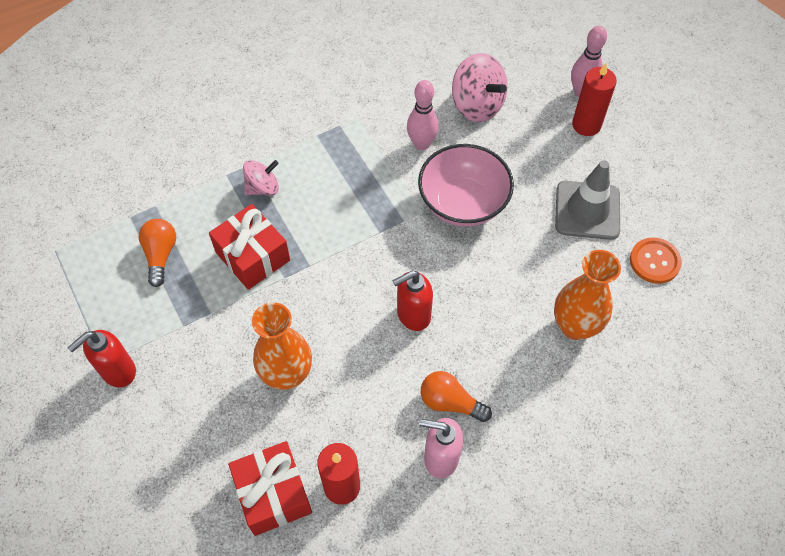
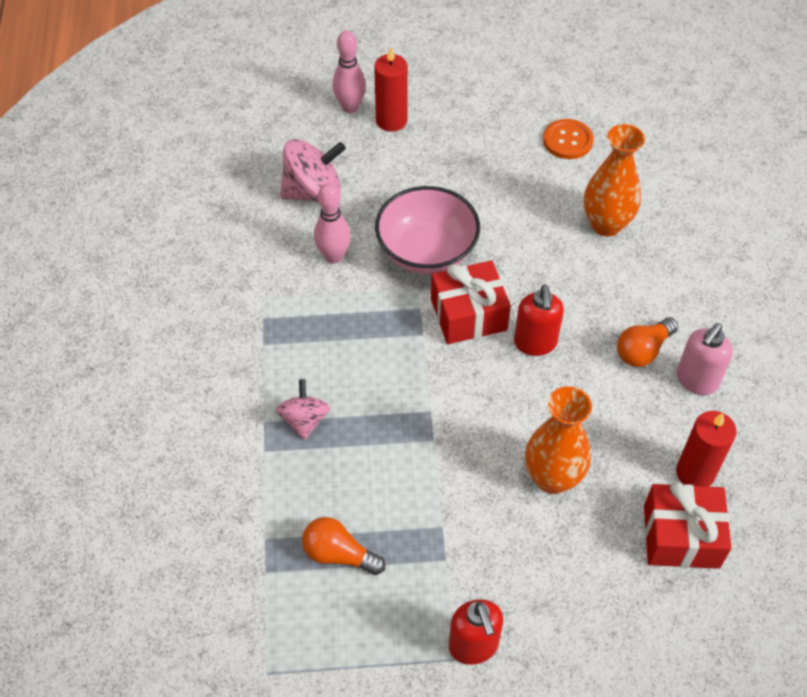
camera: 65 degrees left, 5 degrees down
red gift [209,204,290,290] -> red gift moved to [431,260,511,344]
grey traffic cone [555,160,620,240] -> none

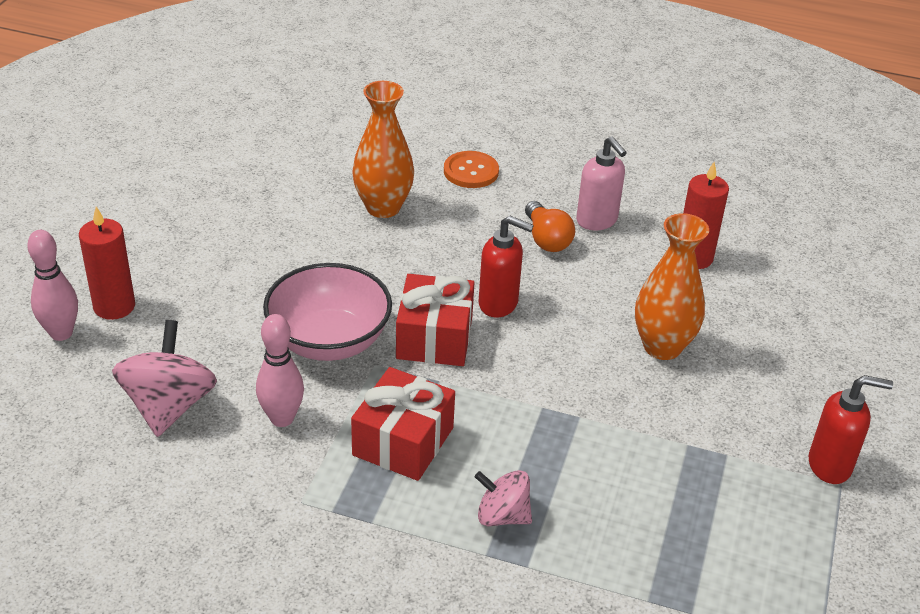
camera: 70 degrees left, 15 degrees down
orange light bulb [302,517,385,575] -> none
orange button [543,119,594,159] -> orange button moved to [444,151,499,188]
red gift [644,482,731,569] -> red gift moved to [351,367,455,481]

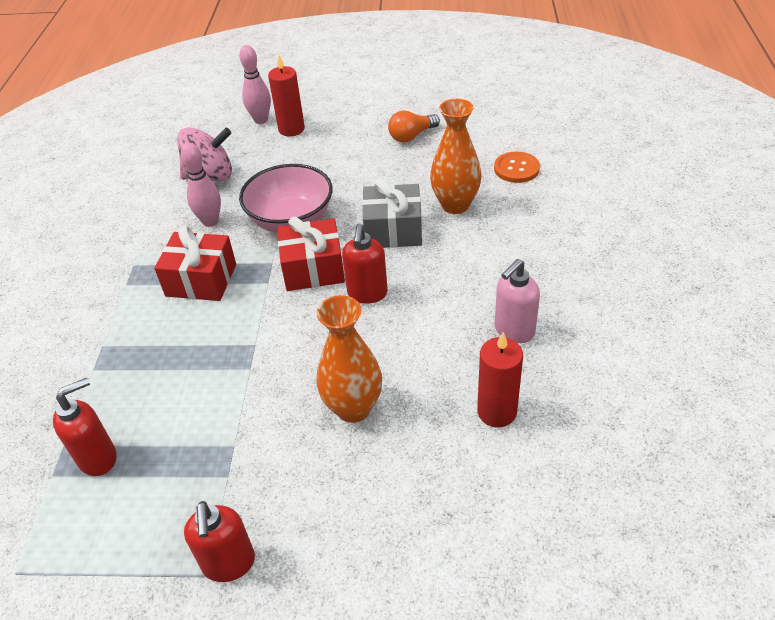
camera: 80 degrees right, 5 degrees up
orange button [444,151,499,188] -> orange button moved to [494,152,540,183]
pink spinning top [475,470,532,526] -> none
orange light bulb [525,201,575,252] -> orange light bulb moved to [388,110,440,143]
none -> red soap dispenser [53,378,117,476]
none -> grey gift [362,178,422,248]

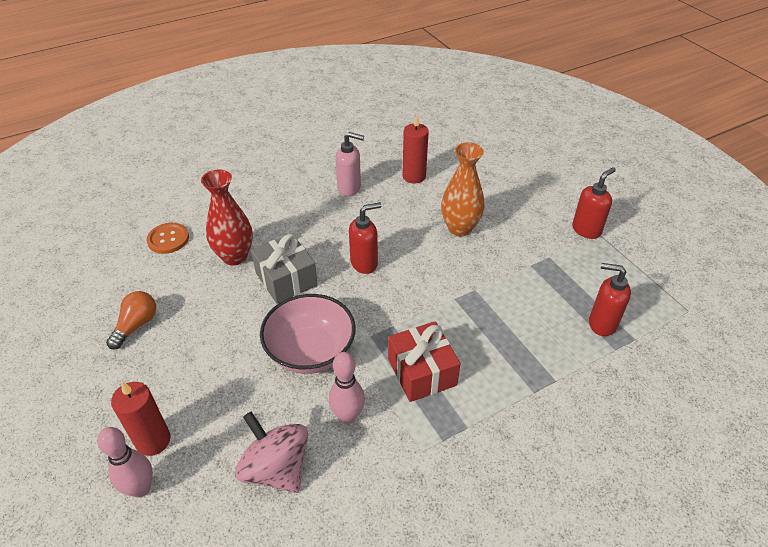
camera: 125 degrees left, 0 degrees up
red gift [277,217,345,291] -> none
orange light bulb [388,110,440,143] -> orange light bulb turned 90 degrees counterclockwise [106,291,156,349]
orange vase [430,99,482,214] -> red vase [201,169,253,266]

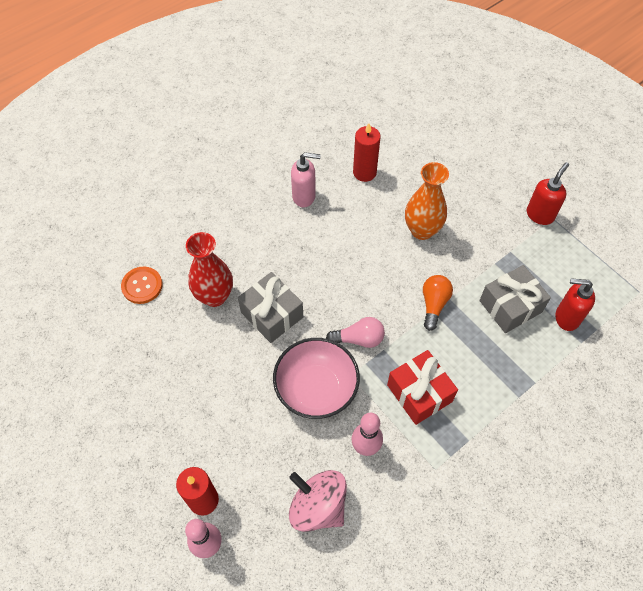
camera: 10 degrees left, 15 degrees up
orange light bulb [106,291,156,349] -> orange light bulb moved to [423,275,453,331]
red soap dispenser [349,202,382,274] -> none
none -> pink light bulb [326,317,385,348]
none -> grey gift [479,265,551,333]

